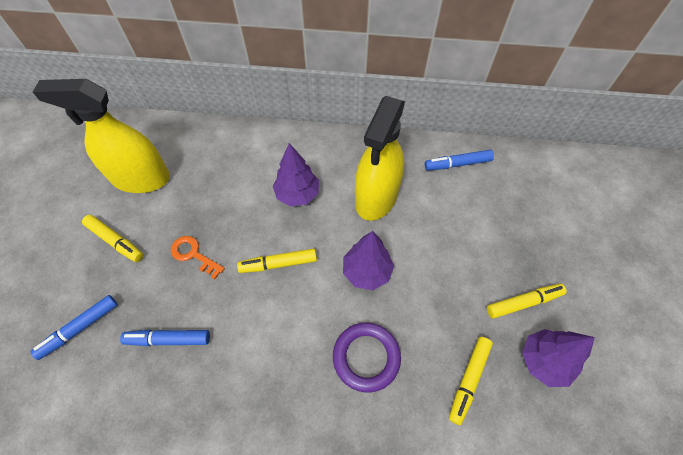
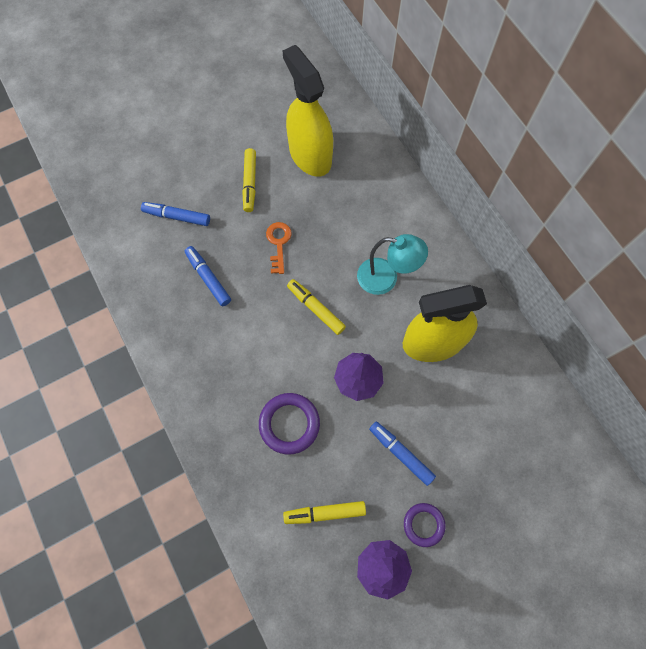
camera: 55 degrees right, 10 degrees up
purple tree [273,143,319,207] -> turquoise lamp [357,234,428,295]
blue marker [425,150,494,171] -> blue marker moved to [369,422,436,486]
yellow marker [487,284,567,319] -> purple ring [404,503,445,547]

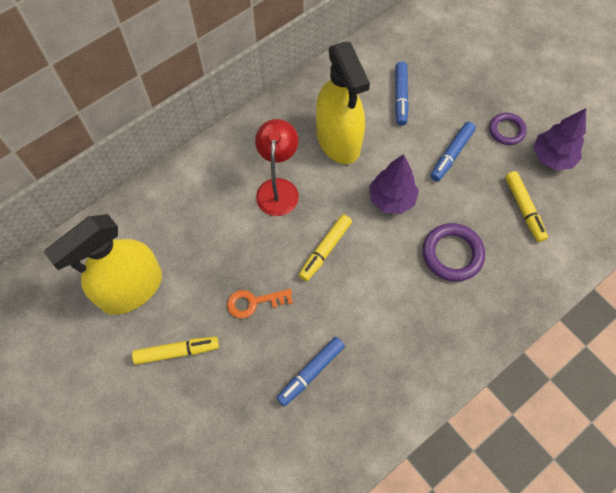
camera: 100 degrees left, 5 degrees down
blue marker [141,202,210,226] -> blue marker moved to [395,62,409,126]
turquoise lamp [357,234,428,295] -> red lamp [255,119,299,216]

